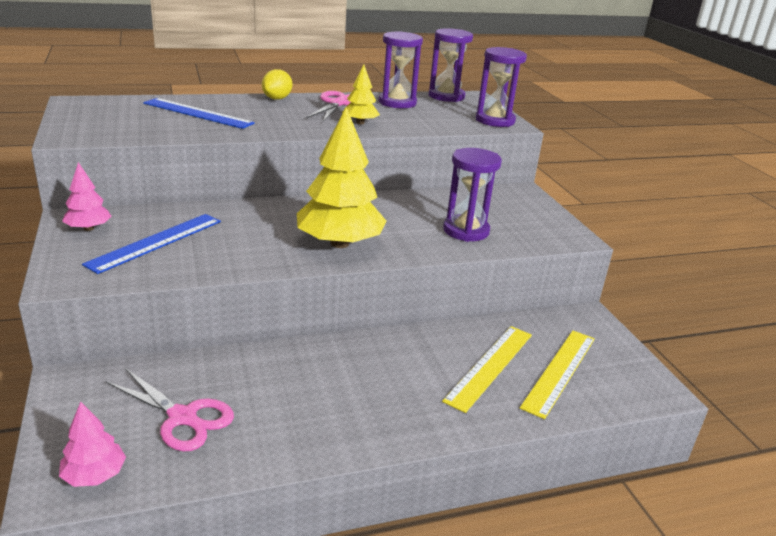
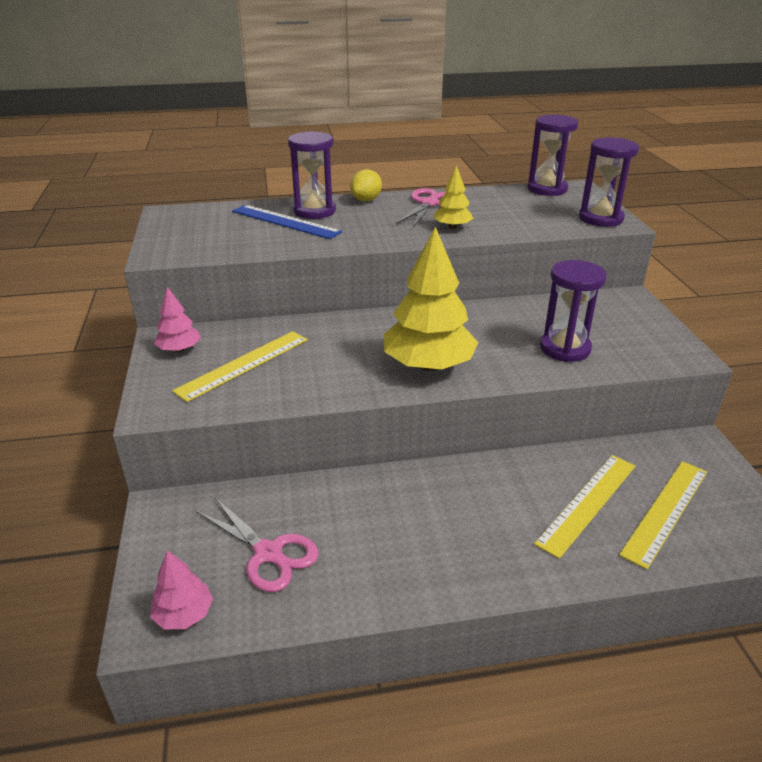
camera: 10 degrees right, 5 degrees up
blue ruler [82,214,221,274] -> yellow ruler [172,331,308,402]
purple hourglass [379,31,423,108] -> purple hourglass moved to [288,131,336,219]

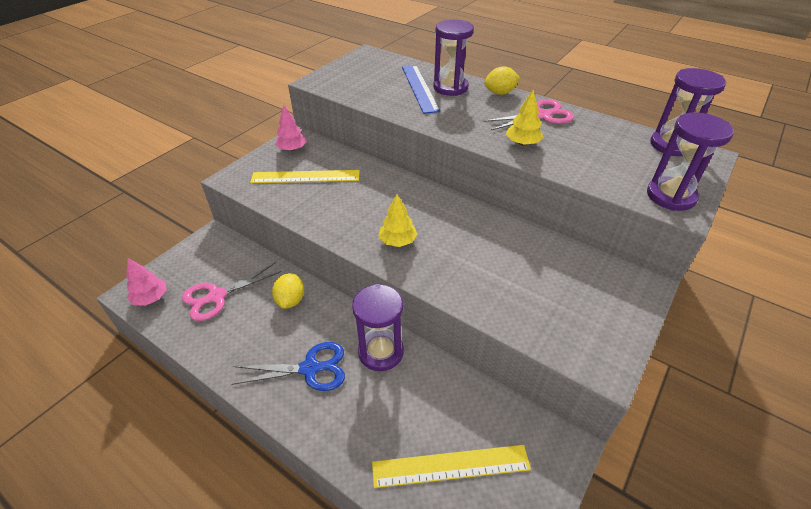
camera: 45 degrees right, 10 degrees up
pink scissors [196,497,319,592] -> pink scissors turned 60 degrees clockwise [182,263,282,321]
yellow tree [384,227,478,371] -> yellow tree [379,194,417,247], size x0.50
yellow ruler [534,455,635,559] -> none
purple hourglass [540,260,607,362] -> purple hourglass moved to [352,284,404,371]
none -> blue scissors [231,342,345,391]
none -> yellow lemon [272,273,304,309]

